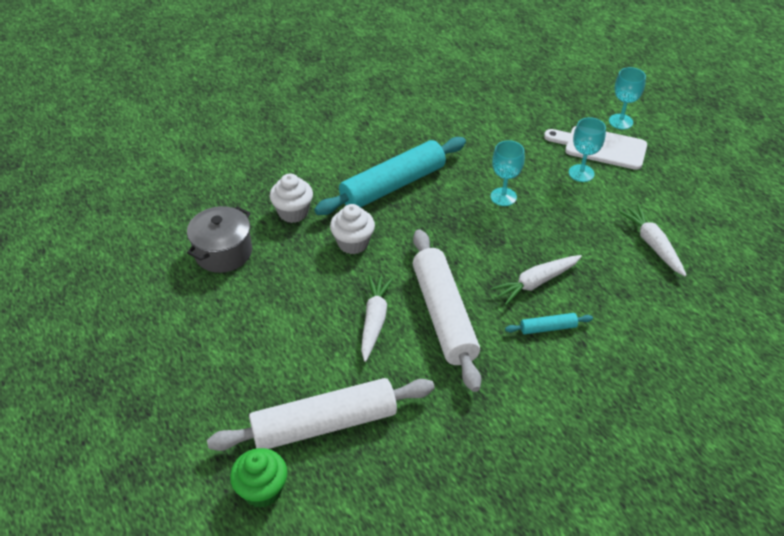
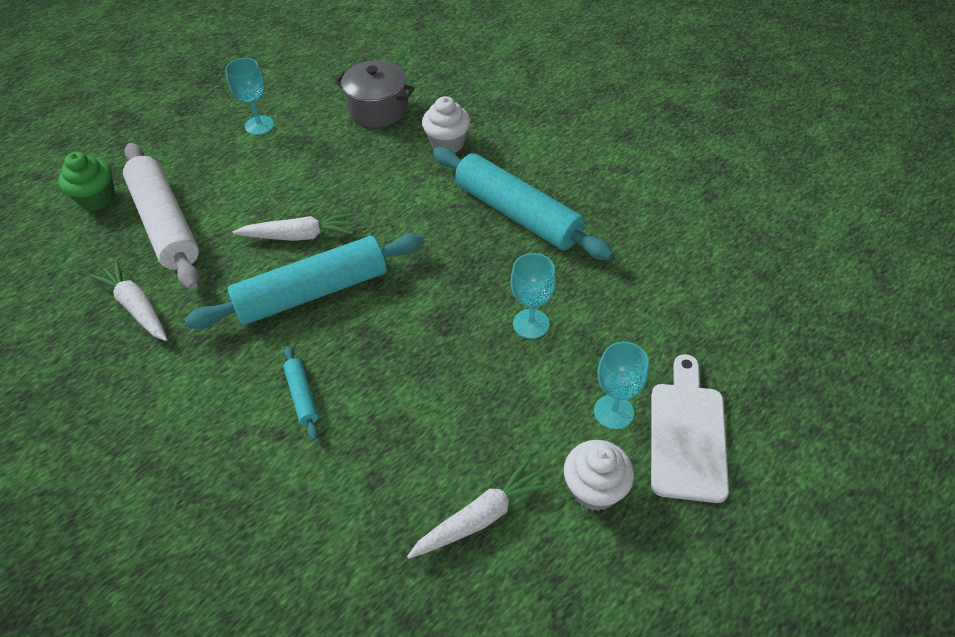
camera: 80 degrees right, 5 degrees up
white cupcake [330,204,375,254] -> white cupcake moved to [564,440,634,511]
white rolling pin [413,229,482,392] -> turquoise rolling pin [184,233,424,329]
white carrot [491,255,582,305] -> white carrot moved to [90,260,168,341]
turquoise goblet [609,67,646,130] -> turquoise goblet moved to [225,58,274,135]

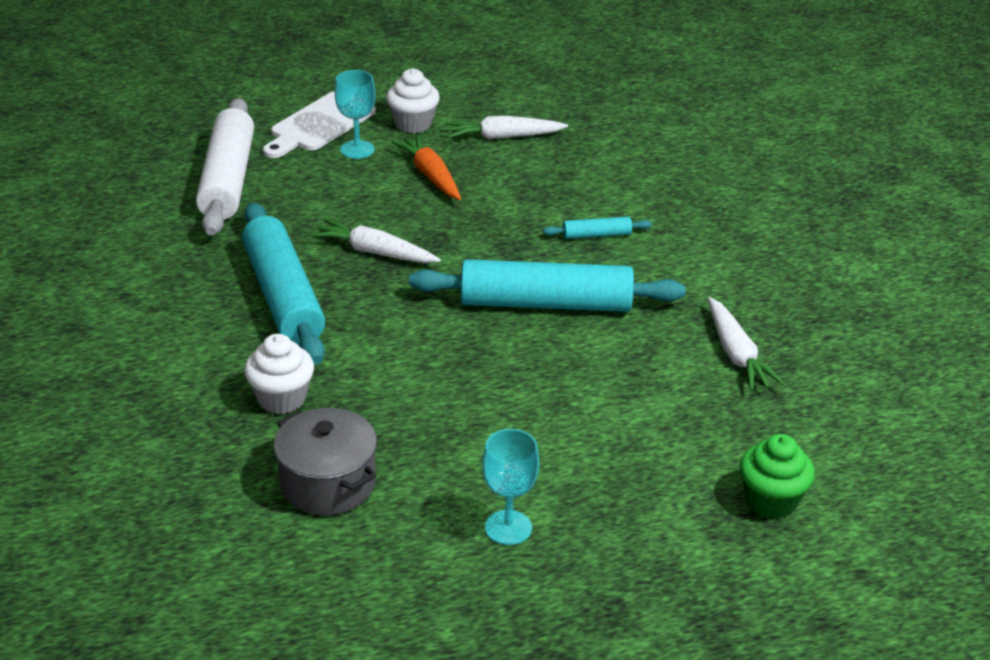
camera: 155 degrees left, 15 degrees down
white rolling pin [123,143,200,290] -> white rolling pin moved to [196,98,254,236]
white carrot [233,213,353,241] -> white carrot moved to [310,219,441,263]
turquoise rolling pin [283,346,319,440] -> turquoise rolling pin turned 75 degrees clockwise [543,216,651,239]
turquoise goblet [510,253,556,339] -> none
none -> orange carrot [391,135,461,200]

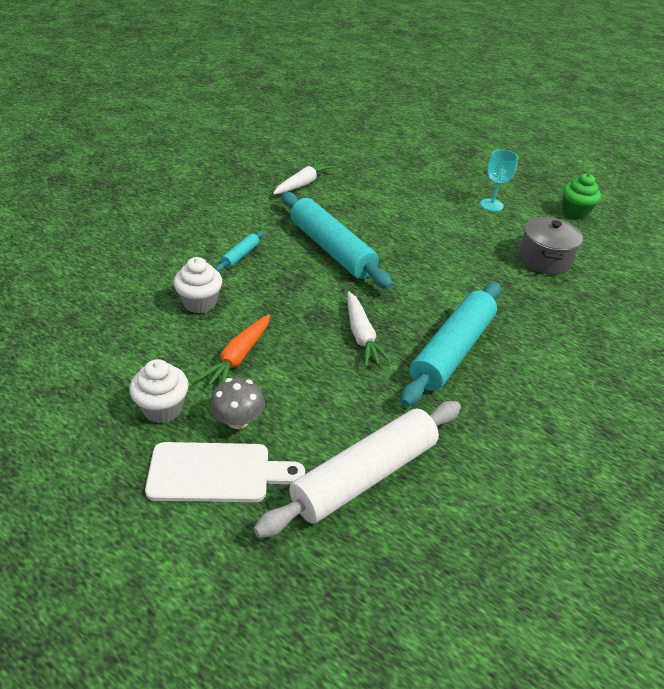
camera: 130 degrees left, 5 degrees up
white cupcake [244,334,314,414] -> white cupcake moved to [174,257,222,314]
turquoise goblet [335,70,376,159] -> grey mushroom [210,378,265,429]
white carrot [445,116,568,140] -> none
turquoise rolling pin [543,216,651,239] -> turquoise rolling pin turned 75 degrees clockwise [215,231,264,271]
green cupcake [740,434,815,519] -> green cupcake moved to [562,173,601,220]

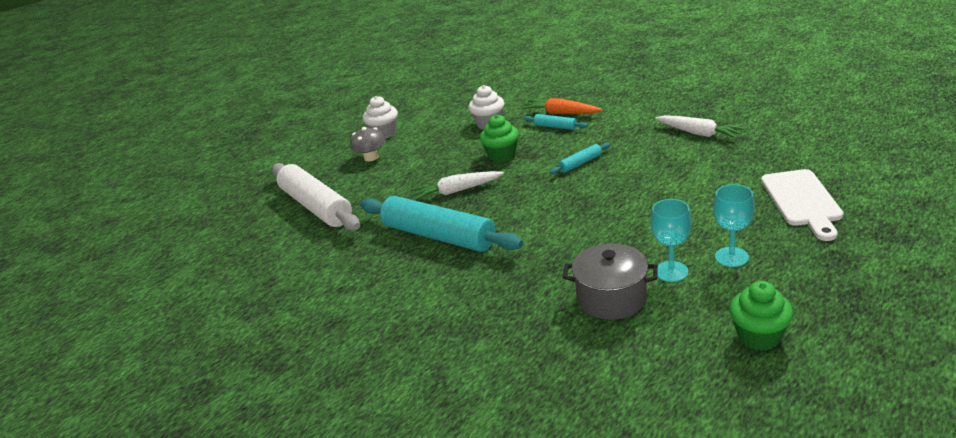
camera: 100 degrees right, 10 degrees down
white cutting board [145,442,305,502] -> white cutting board moved to [761,169,843,241]
orange carrot [197,314,270,385] -> orange carrot moved to [521,98,602,114]
turquoise rolling pin [281,192,393,289] -> turquoise rolling pin [550,143,610,174], size x0.43
none -> green cupcake [480,115,519,162]
none -> turquoise goblet [651,199,691,282]

